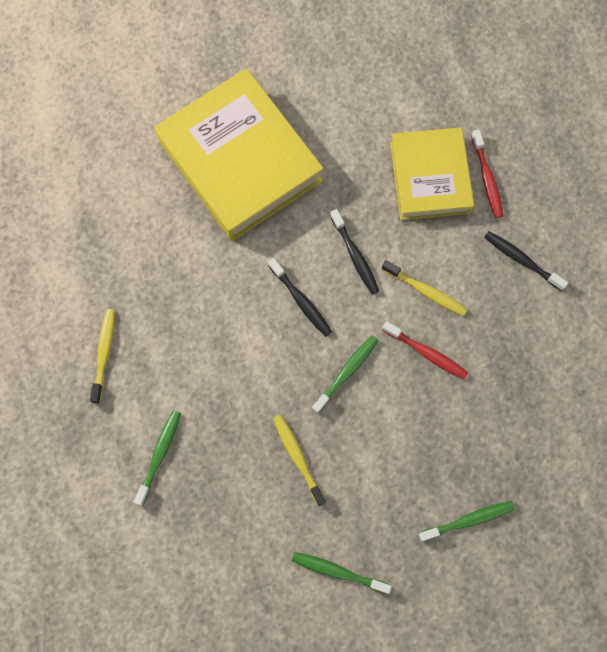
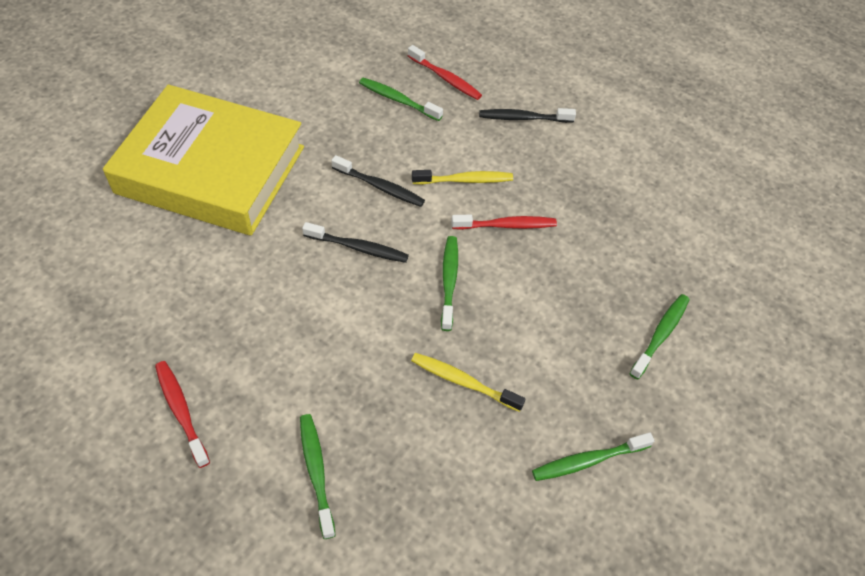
camera: 40 degrees left, 20 degrees down
yellow toothbrush [90,309,115,404] -> red toothbrush [155,361,210,468]
yellow book [390,127,474,220] -> green toothbrush [359,78,443,121]

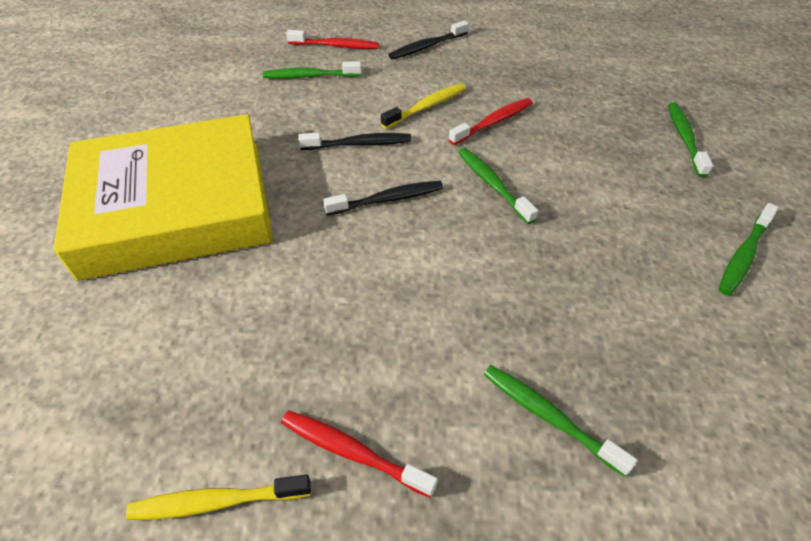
camera: 30 degrees left, 5 degrees down
yellow toothbrush [411,353,525,412] -> yellow toothbrush moved to [126,474,311,520]

